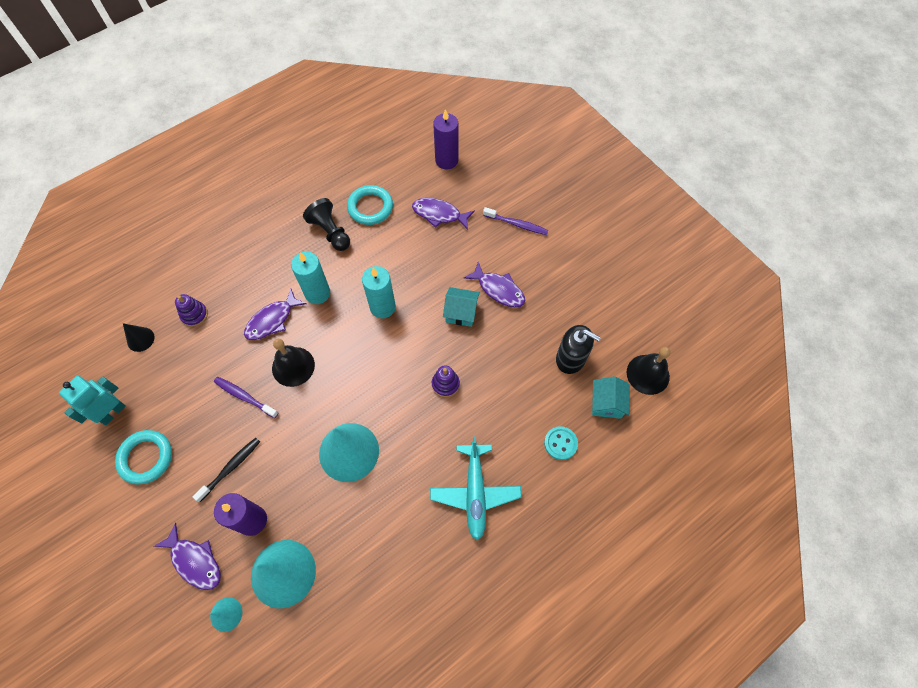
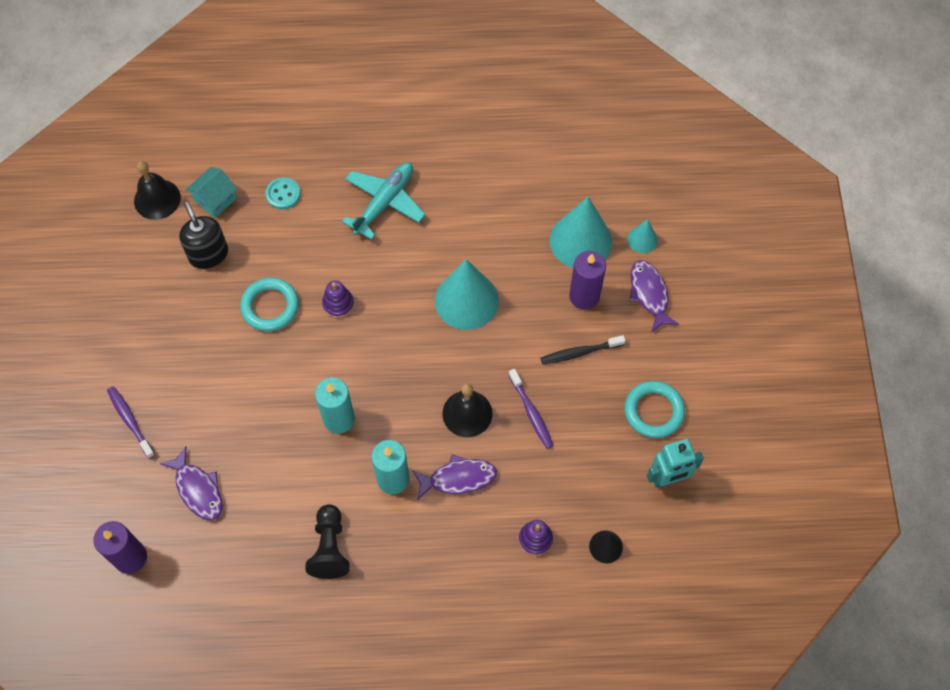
camera: 145 degrees left, 0 degrees up
turquoise ring [347,185,393,225] -> turquoise ring moved to [240,278,299,331]
turquoise house [443,287,480,327] -> none
purple fish [464,262,525,307] -> none

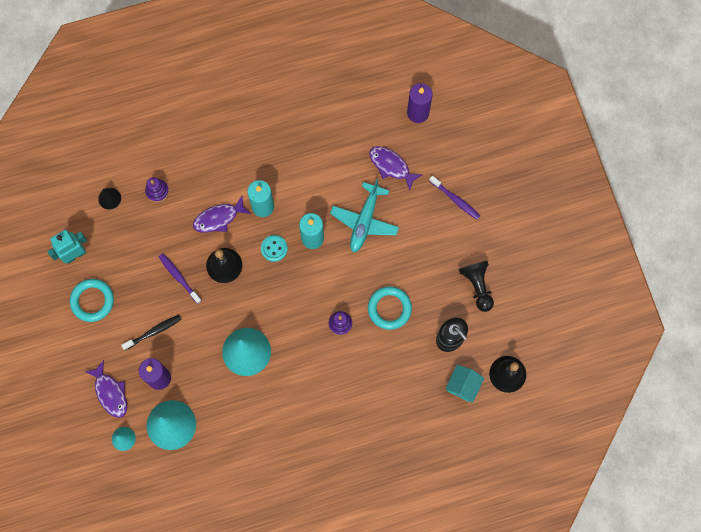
camera: 165 degrees right, 10 degrees up
turquoise button [266,177,300,209] -> turquoise button moved to [261,235,288,262]
black pawn [305,504,350,579] -> black pawn moved to [459,261,494,312]
turquoise plane [342,162,426,240] -> turquoise plane moved to [330,179,399,253]

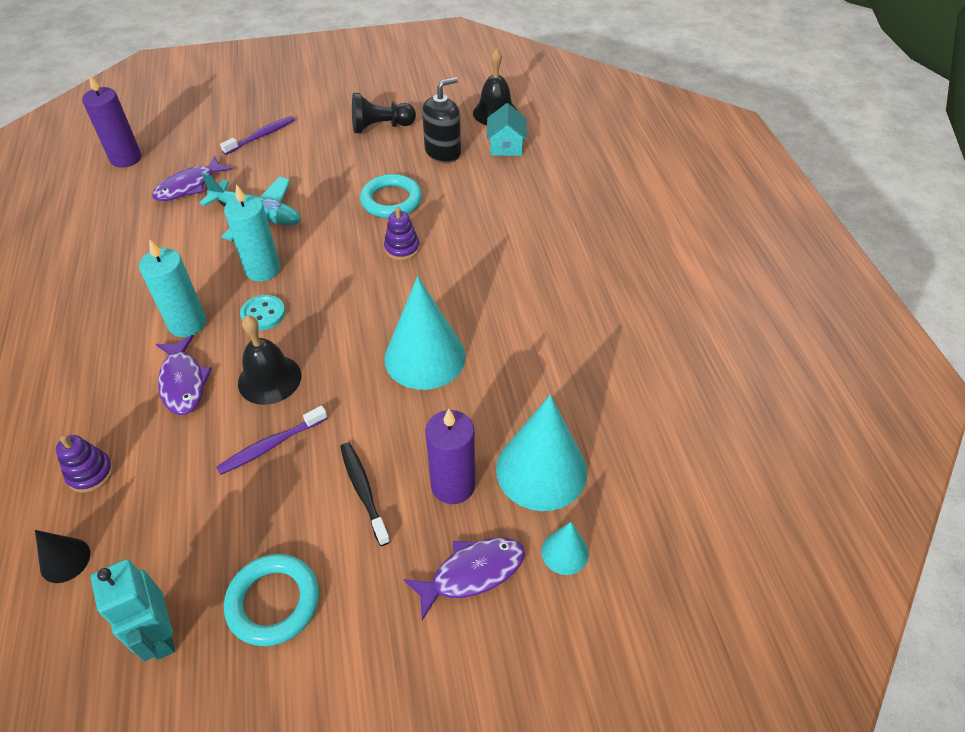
camera: 85 degrees left, 25 degrees down
turquoise house [445,365,484,403] -> turquoise house turned 60 degrees clockwise [487,103,527,156]

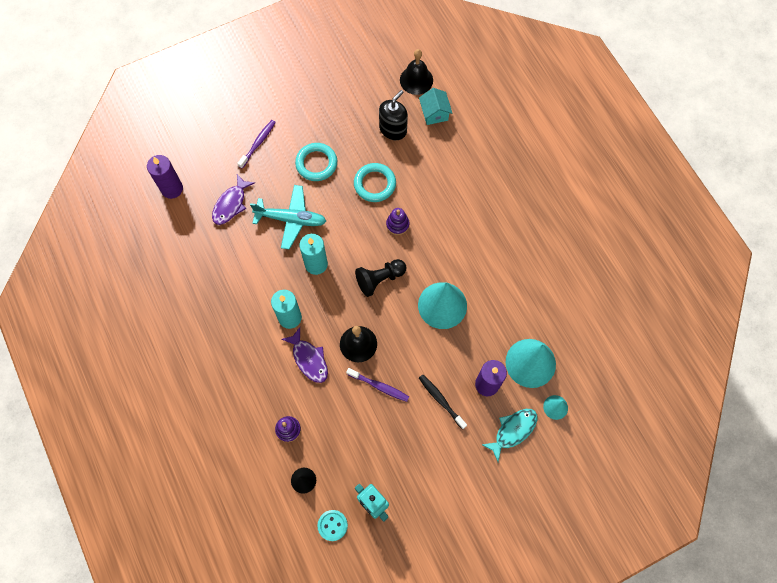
camera: 15 degrees left, 20 degrees up
purple toothbrush [216,406,328,475] -> purple toothbrush turned 105 degrees counterclockwise [346,368,409,402]
turquoise ring [224,554,319,646] -> turquoise ring moved to [295,143,337,181]
turquoise button [240,295,285,330] -> turquoise button moved to [317,510,348,541]
black pawn [352,93,416,133] -> black pawn moved to [355,259,406,297]
purple fish [403,538,525,621] -> turquoise fish [482,409,537,462]

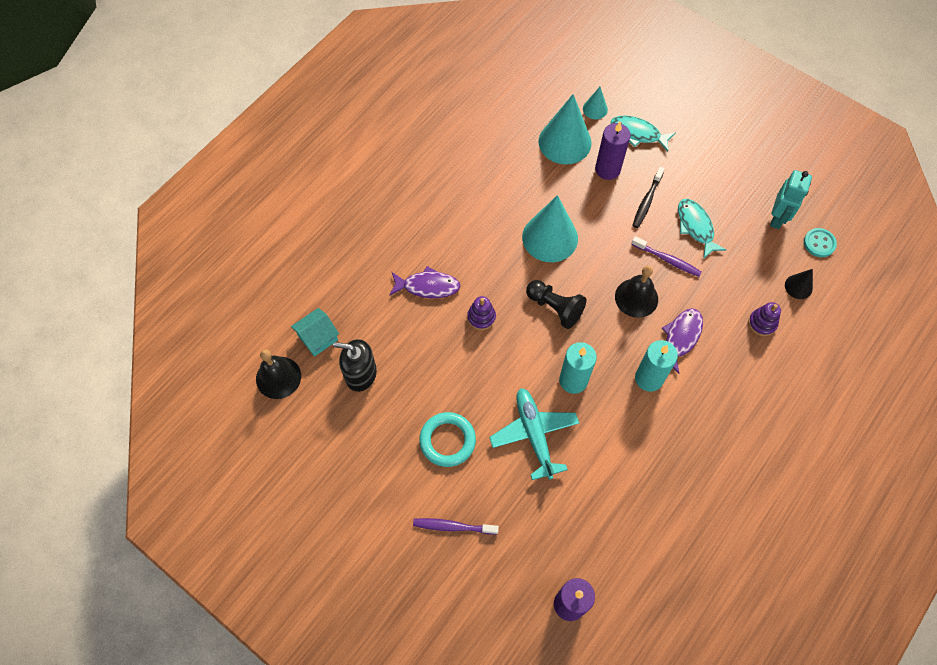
camera: 115 degrees left, 5 degrees down
purple fish [212,174,255,225] -> purple fish moved to [389,266,460,298]
purple toothbrush [346,368,409,402] -> purple toothbrush turned 120 degrees clockwise [631,236,702,277]
turquoise ring [354,163,396,202] -> none
none -> turquoise fish [678,199,726,259]

